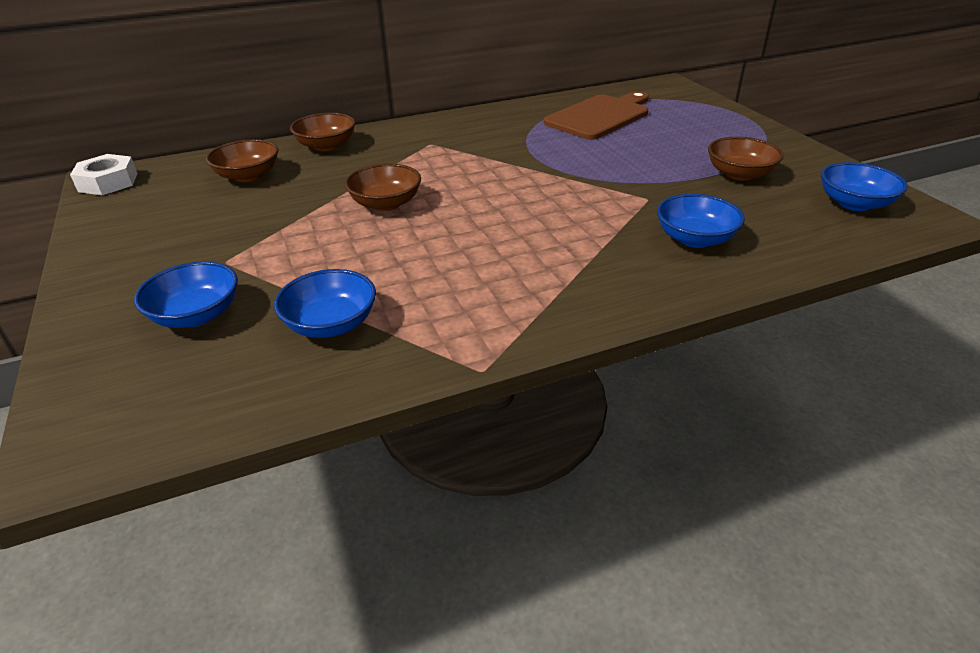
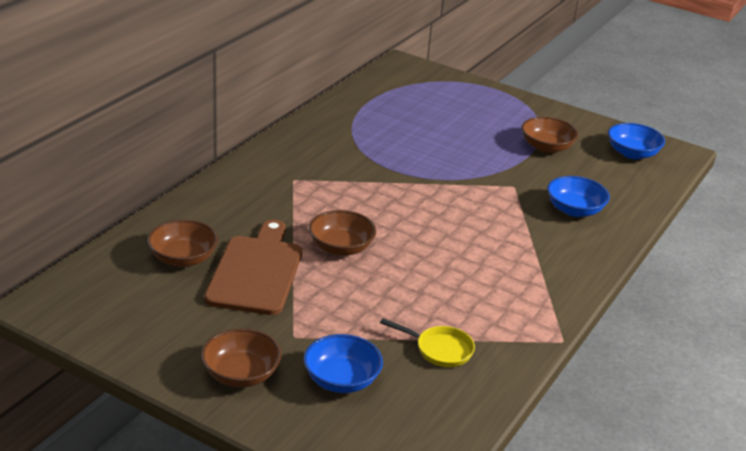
camera: 40 degrees left, 5 degrees down
white nut [70,154,138,195] -> none
blue bowl [274,269,376,338] -> yellow pan [380,318,475,367]
brown bowl [290,113,355,151] -> brown bowl moved to [201,328,282,387]
brown cutting board [544,91,649,140] -> brown cutting board moved to [204,219,302,315]

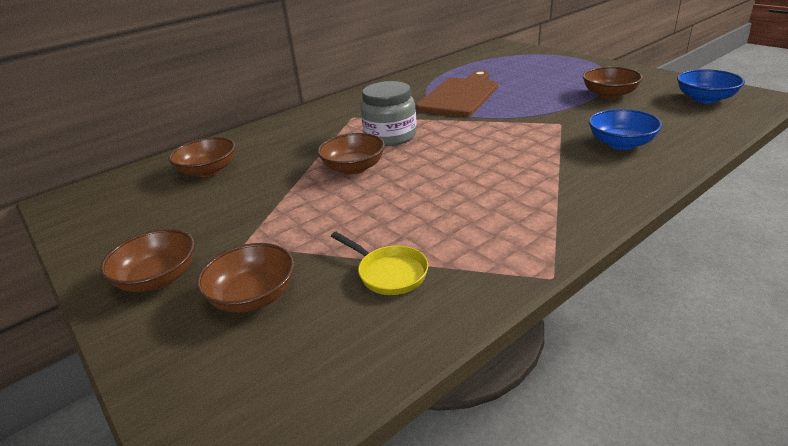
camera: 25 degrees right, 0 degrees up
brown cutting board [204,219,302,315] -> brown cutting board moved to [416,70,498,117]
blue bowl [303,334,383,393] -> brown bowl [196,243,294,313]
none -> grey jar [361,81,417,146]

